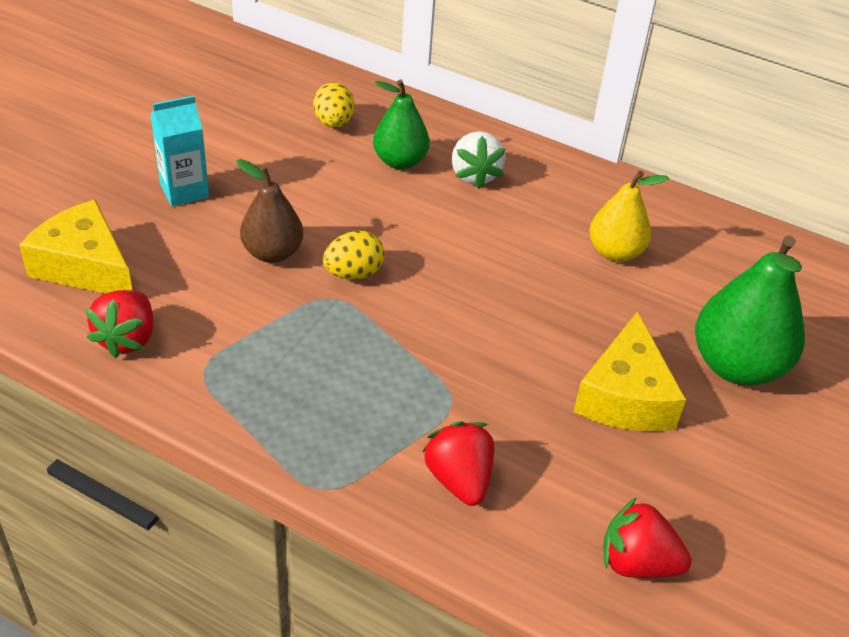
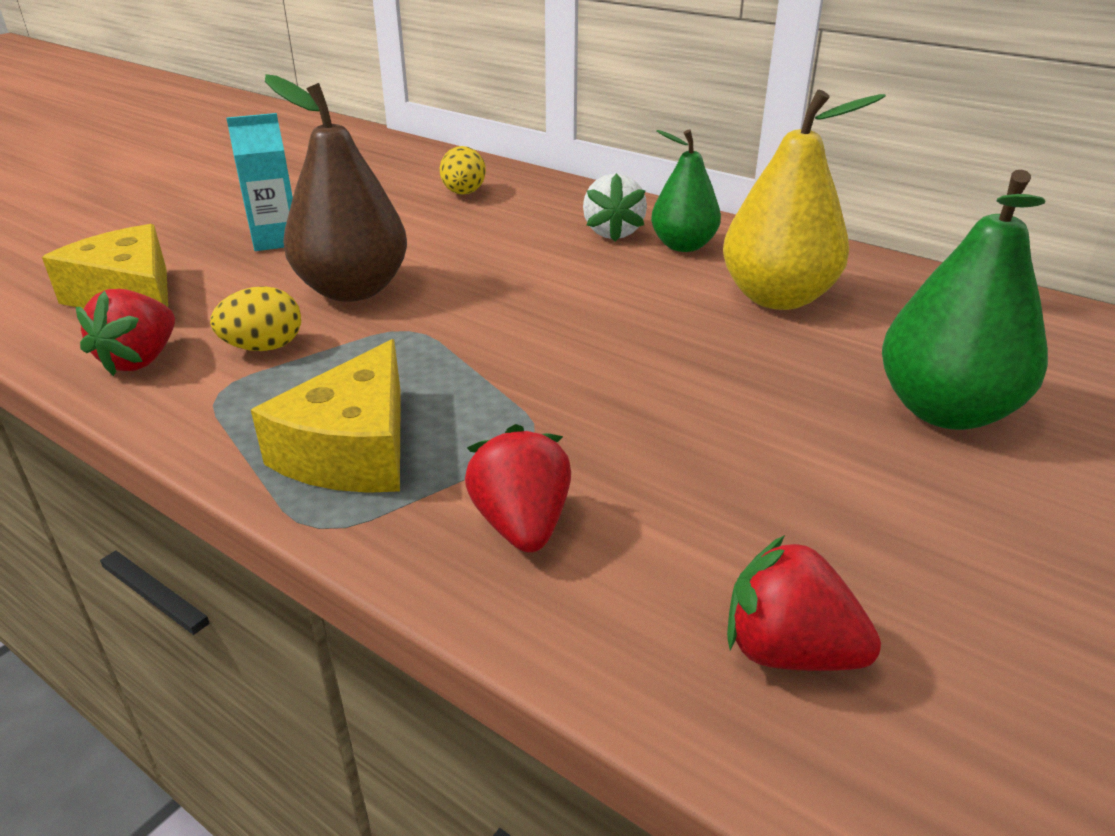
camera: 10 degrees right, 10 degrees down
brown pear [236,159,303,263] -> brown pear [265,74,407,302], size x1.56
yellow egg [323,231,384,280] -> yellow egg moved to [210,286,301,351]
green pear [373,80,430,169] -> green pear moved to [651,129,721,252]
yellow cheese [573,311,686,432] -> yellow cheese moved to [251,339,401,493]
yellow pear [589,171,669,262] -> yellow pear [723,90,886,310], size x1.56

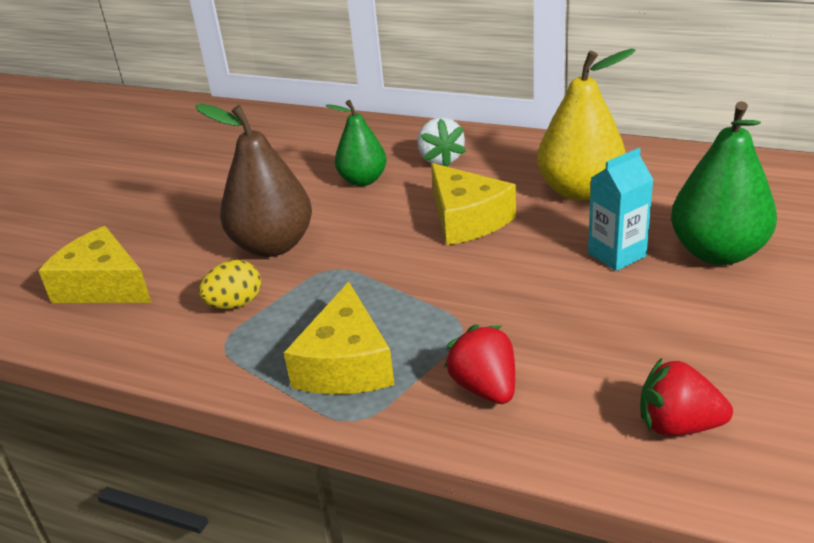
camera: 10 degrees left, 0 degrees up
red strawberry [76,289,175,376] -> none
turquoise carton [226,113,293,251] -> turquoise carton moved to [588,148,654,271]
yellow egg [440,146,486,195] -> none
green pear [651,129,721,252] -> green pear moved to [326,100,387,186]
none -> yellow cheese [431,163,516,245]

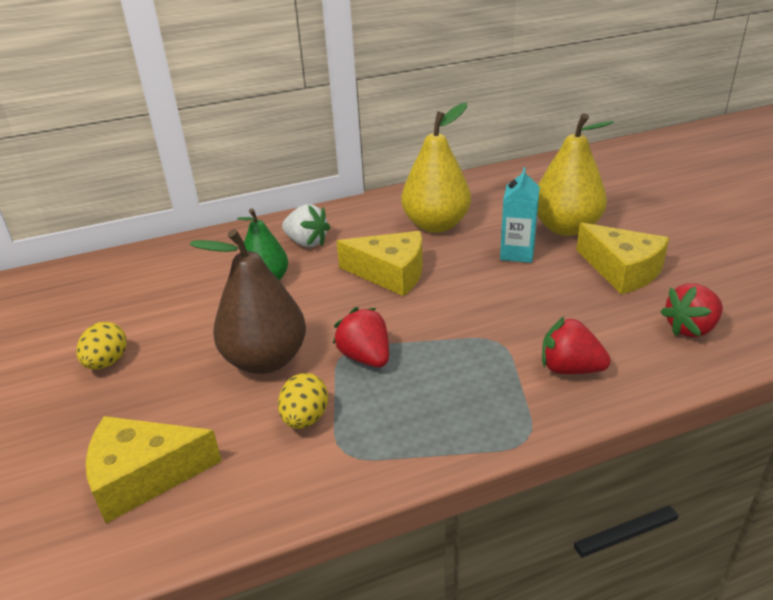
camera: 45 degrees left, 0 degrees up
yellow cheese [284,282,395,394] -> yellow cheese moved to [576,223,669,294]
green pear [671,101,777,265] -> yellow pear [537,113,614,236]
none -> yellow egg [76,322,127,370]
none -> red strawberry [333,307,389,367]

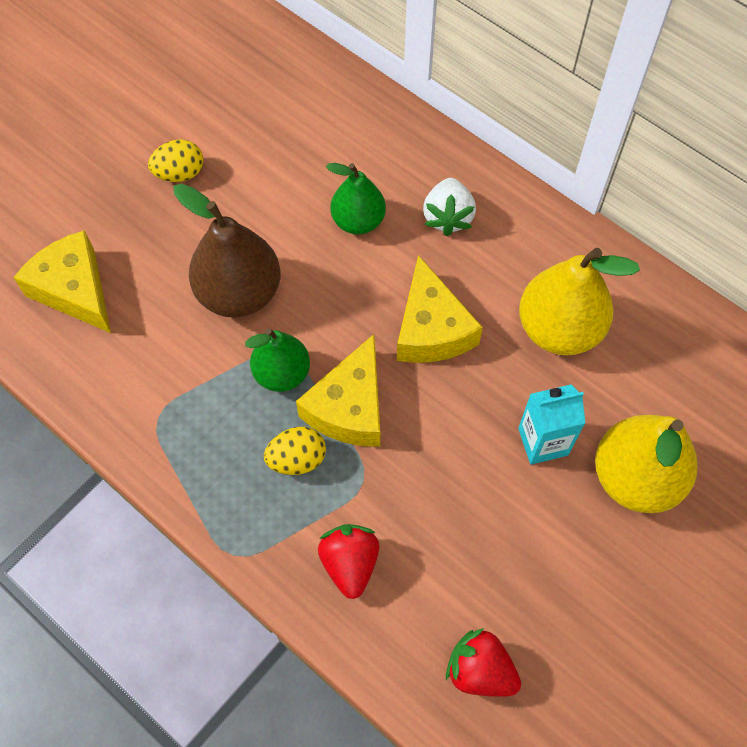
camera: 60 degrees right, 30 degrees up
yellow egg [278,373,328,429] -> yellow egg moved to [264,427,326,475]
red strawberry [333,307,389,367] -> green pear [245,328,310,392]
yellow cheese [576,223,669,294] -> yellow cheese moved to [296,334,380,447]

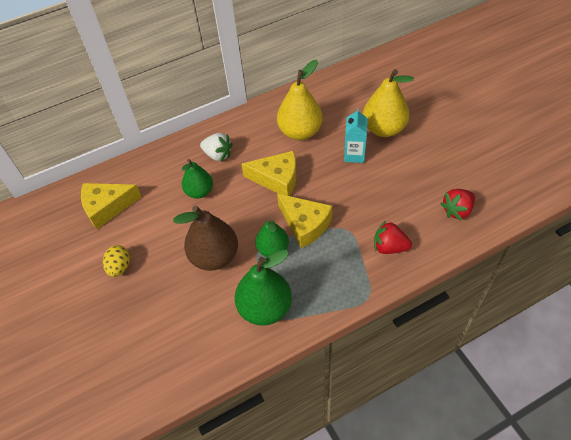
camera: 65 degrees left, 10 degrees down
yellow cheese [13,230,111,333] -> yellow cheese moved to [81,183,142,229]
yellow egg [264,427,326,475] -> none
none -> green pear [235,250,292,326]

